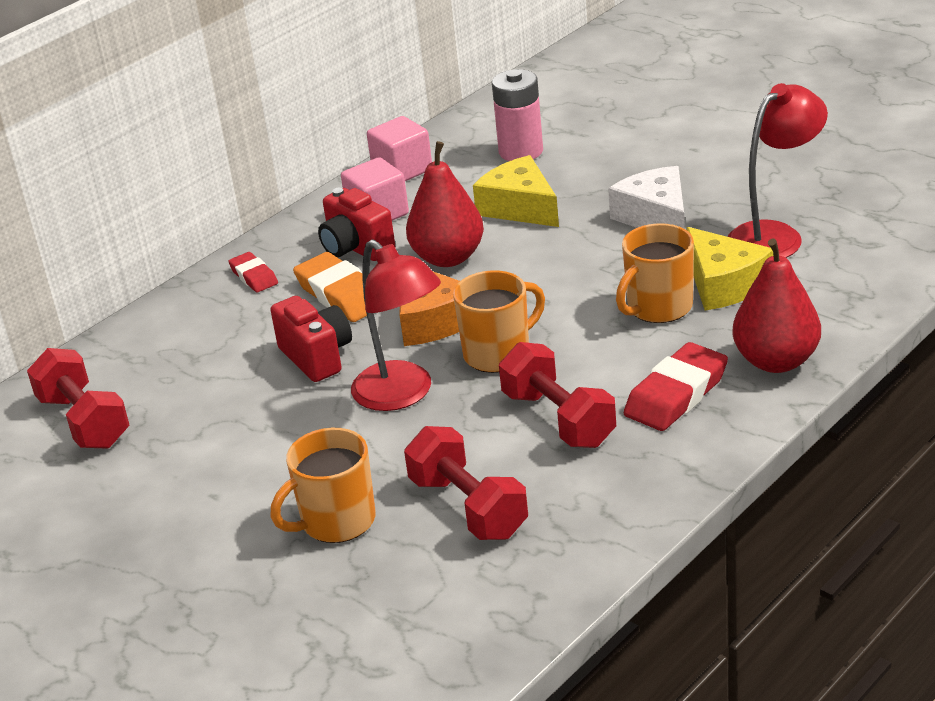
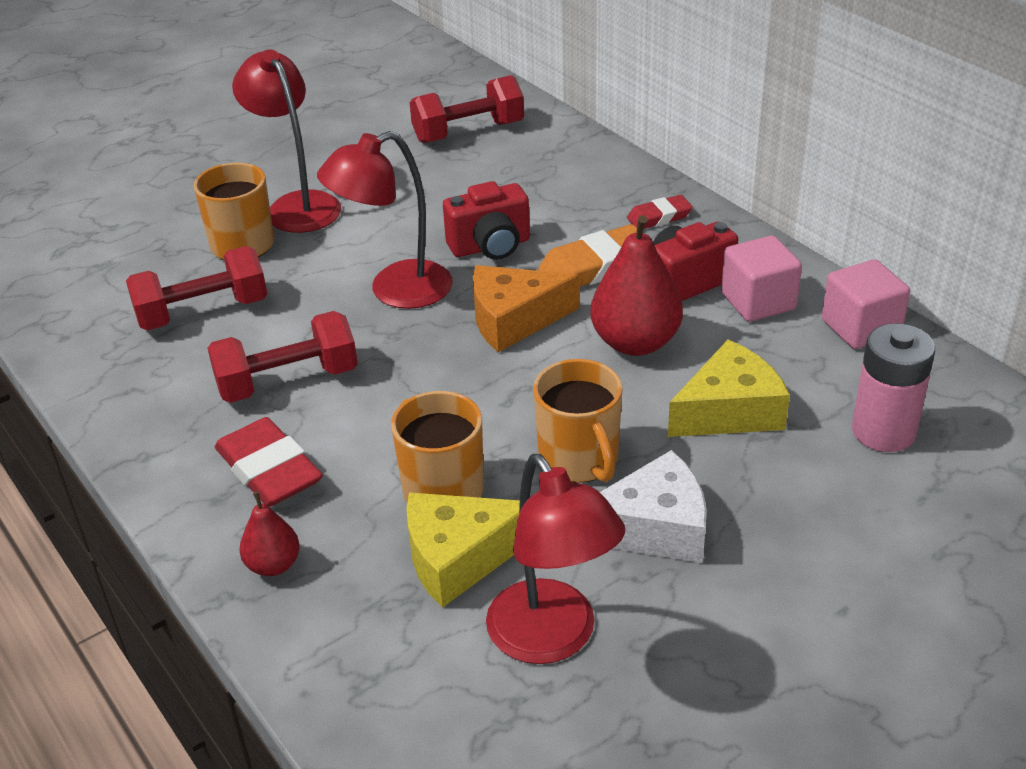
camera: 100 degrees right, 5 degrees up
orange mug [453,270,545,373] -> orange mug moved to [533,359,623,483]
red pear [732,239,821,373] -> red pear [239,492,300,576], size x0.54
none -> red lamp [232,49,341,233]

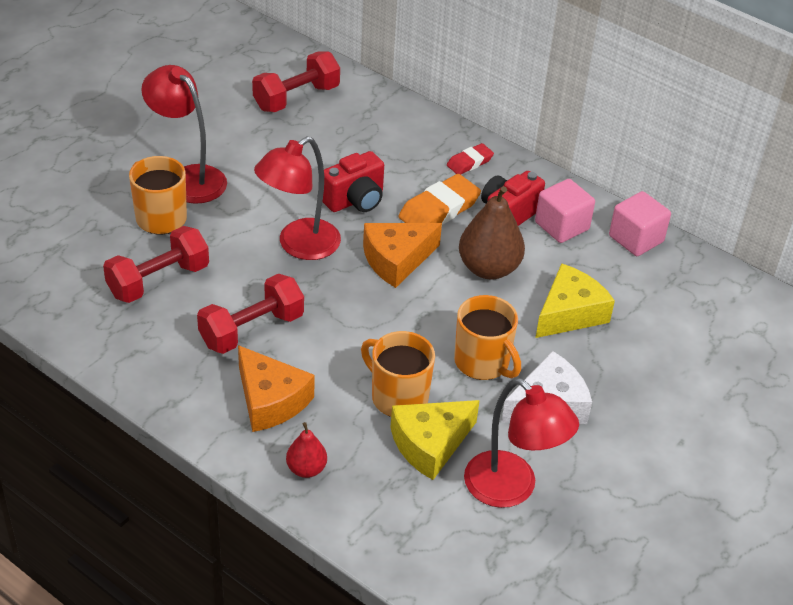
camera: 20 degrees left, 5 degrees up
red eraser [215,417,323,507] -> orange cheese [238,345,315,432]
red pear [590,215,683,356] -> brown pear [459,186,525,280]
pink battery [852,323,935,452] -> none

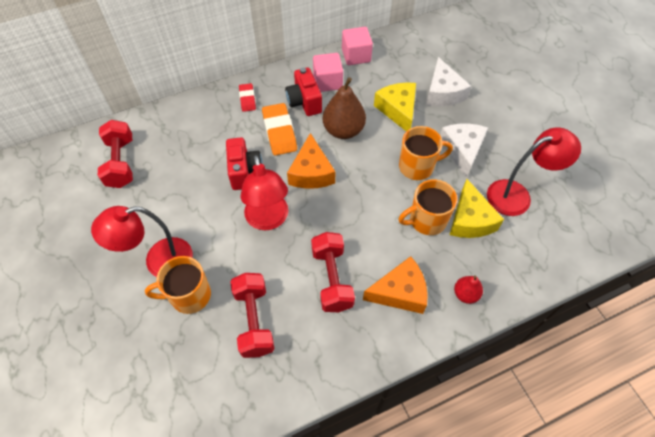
camera: 60 degrees left, 15 degrees up
none -> white cheese [426,57,471,106]

